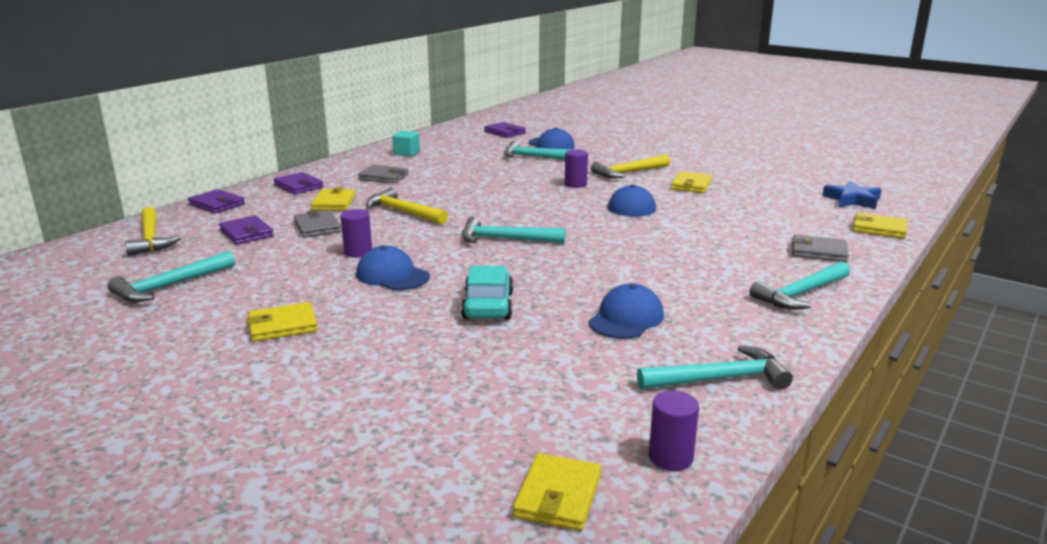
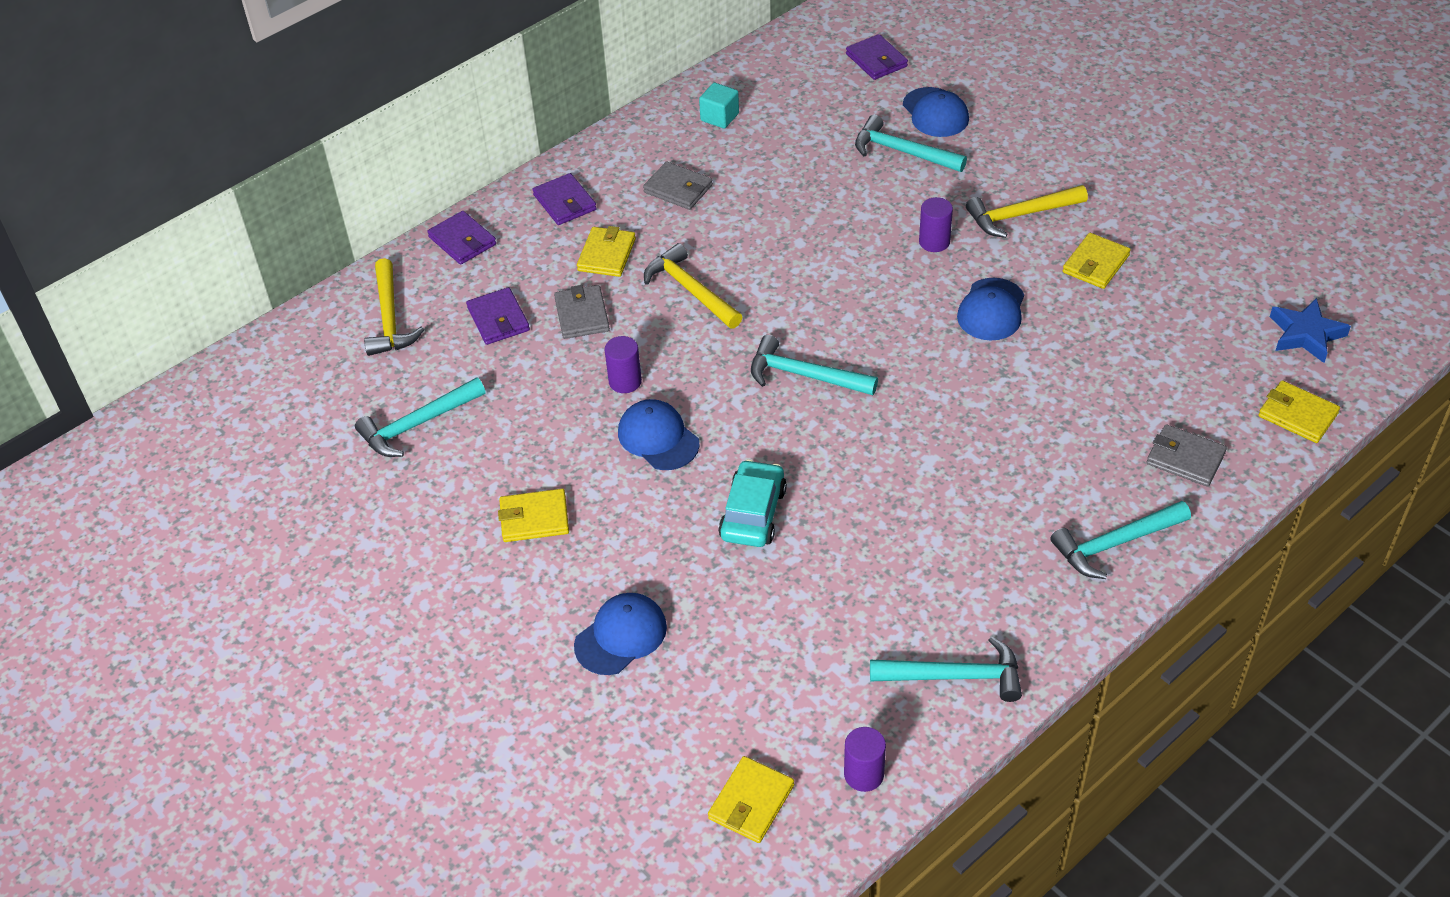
camera: 15 degrees right, 25 degrees up
blue cap [589,283,664,339] -> blue cap moved to [574,593,667,675]

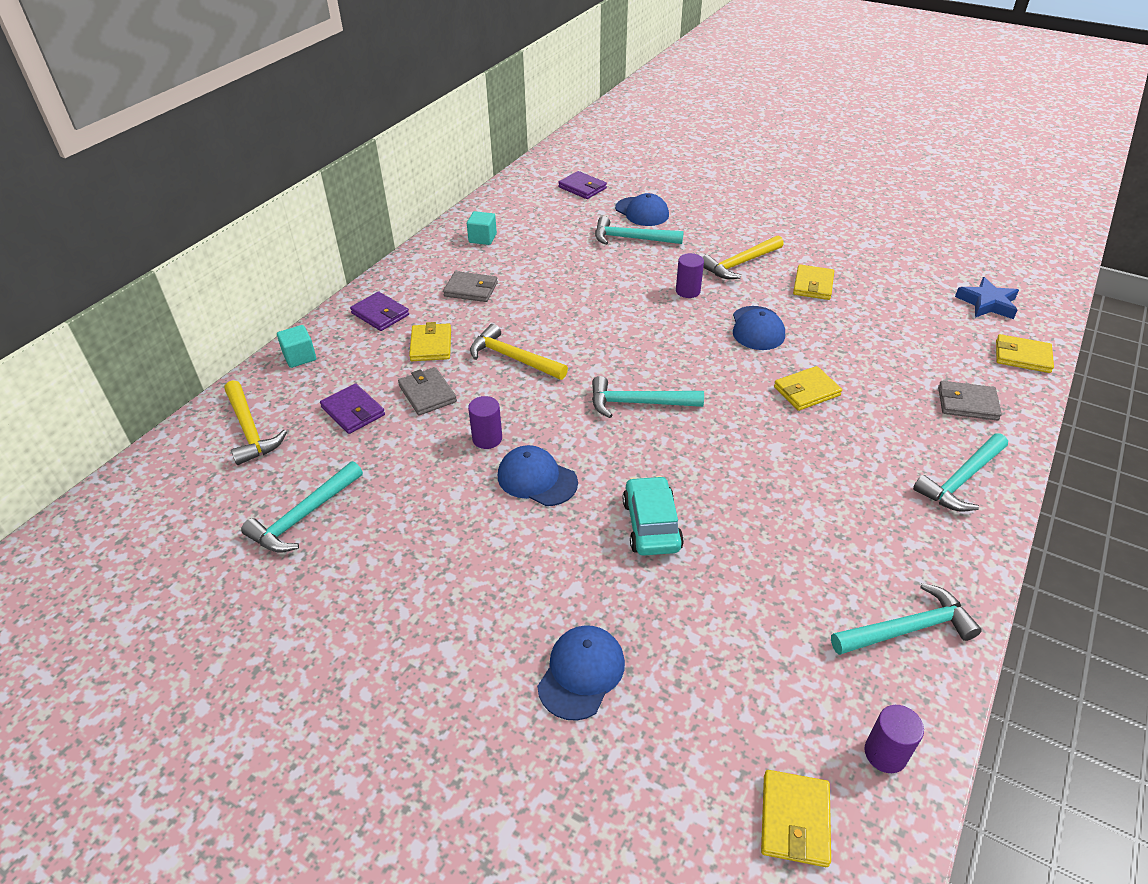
camera: 20 degrees left, 5 degrees down
purple wallet [427,211,496,265] -> turquoise cube [277,325,316,368]
yellow wallet [498,489,569,542] -> yellow wallet moved to [774,366,842,411]

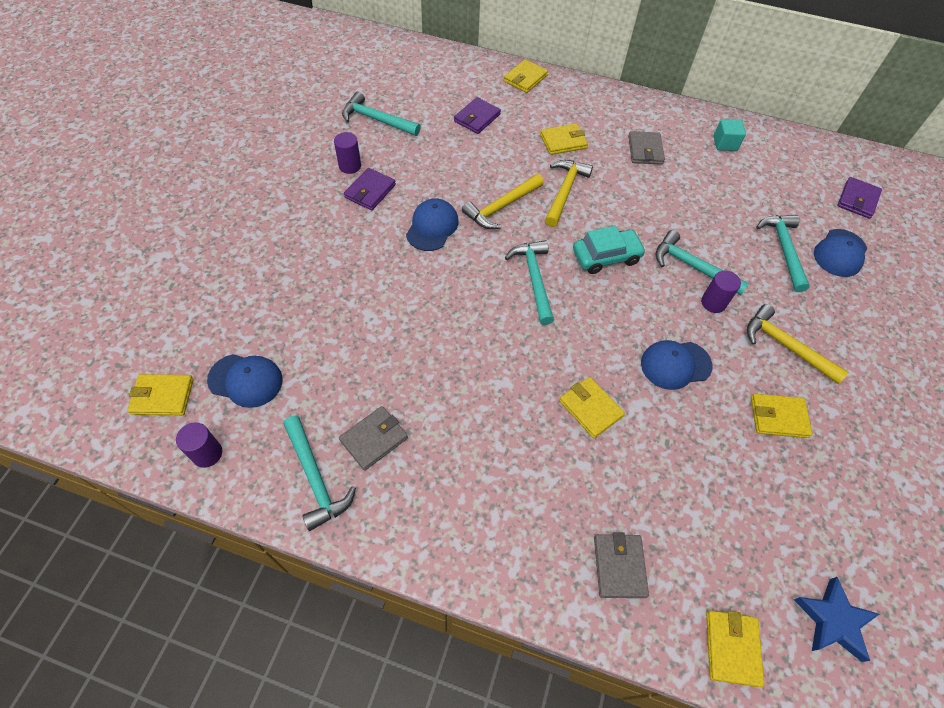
camera: 75 degrees right, 15 degrees up
yellow hammer [224,380,287,465] -> yellow hammer moved to [462,174,544,229]
turquoise cube [277,325,316,368] -> yellow wallet [504,59,548,93]
purple wallet [350,291,409,331] -> purple wallet moved to [344,168,396,210]
grey wallet [398,367,457,415] -> grey wallet moved to [339,406,408,471]
purple cylinder [468,396,502,449] -> purple cylinder moved to [334,132,361,174]
blue cap [537,625,625,721] -> blue cap moved to [207,354,283,408]
turquoise car [623,476,684,556] -> turquoise car moved to [573,226,646,274]
turquoise hammer [913,433,1008,512] -> turquoise hammer moved to [655,230,749,295]

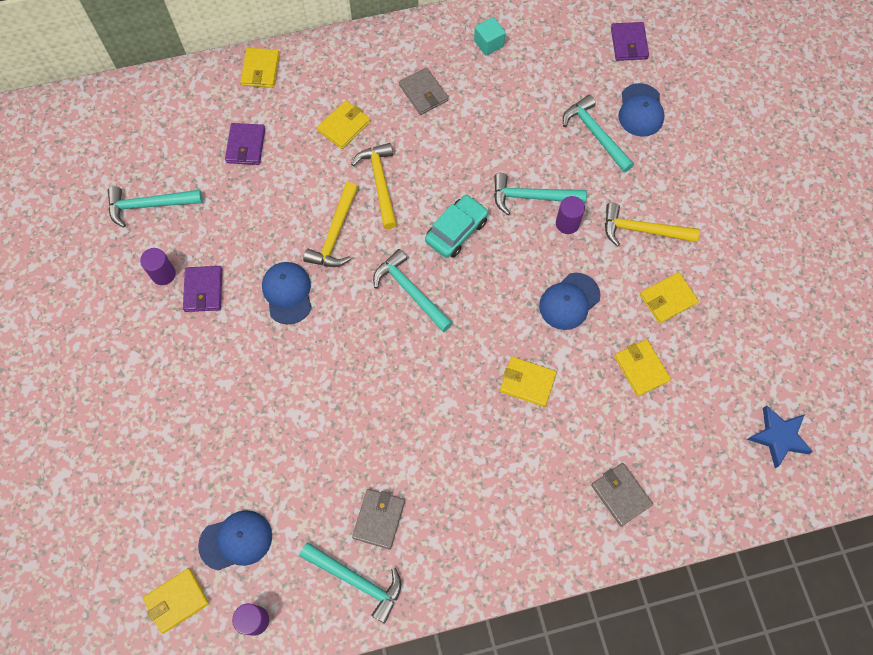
camera: 30 degrees left, 10 degrees up
yellow wallet [706,610,765,687] -> yellow wallet moved to [614,339,671,396]

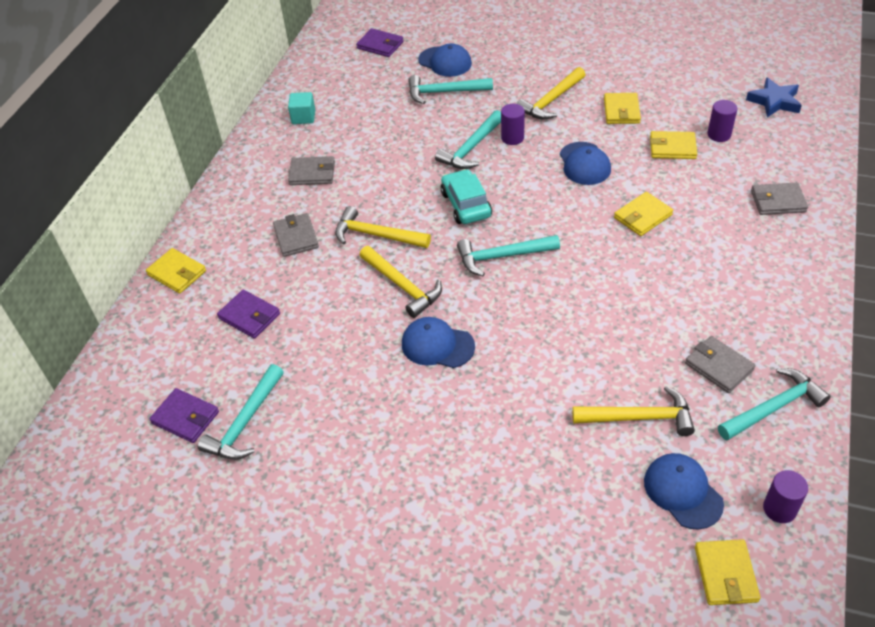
camera: 55 degrees left, 20 degrees down
purple cylinder [140,248,176,285] -> purple cylinder moved to [707,100,737,142]
purple wallet [183,266,222,312] -> purple wallet moved to [150,388,219,443]
blue cap [198,510,272,570] -> blue cap turned 45 degrees counterclockwise [644,453,724,530]
yellow wallet [317,101,371,149] -> grey wallet [273,213,319,257]
none -> yellow hammer [572,386,695,436]

